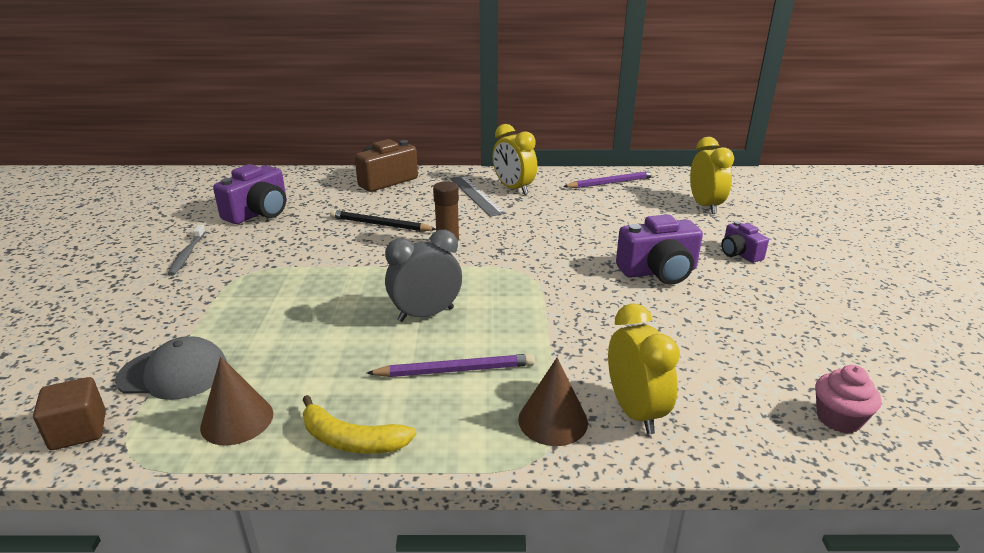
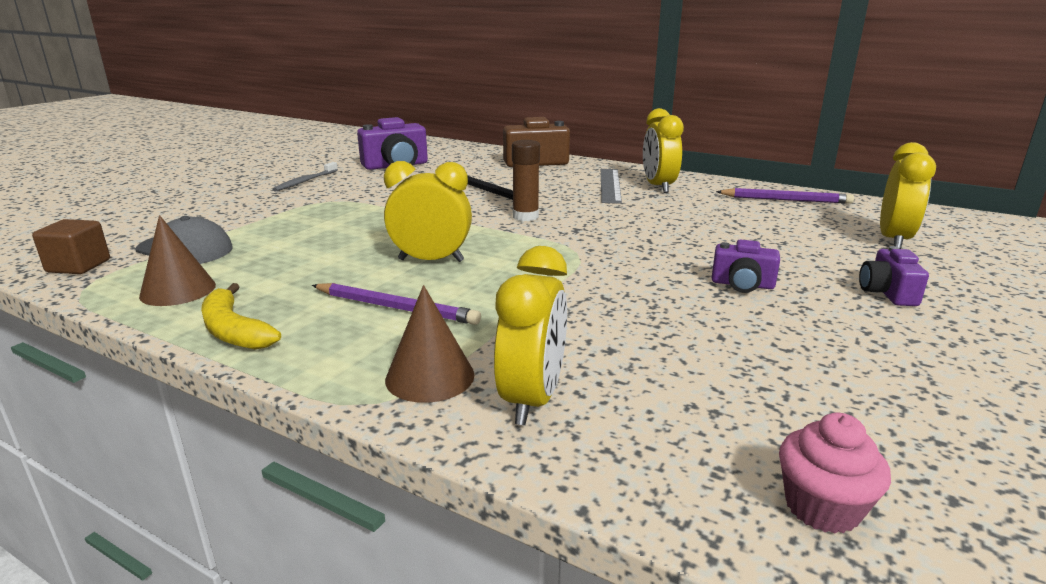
camera: 30 degrees right, 5 degrees down
grey clock [385,230,462,322] -> yellow clock [384,161,472,262]
purple camera [616,214,703,284] -> purple camera [712,239,780,293], size x0.58

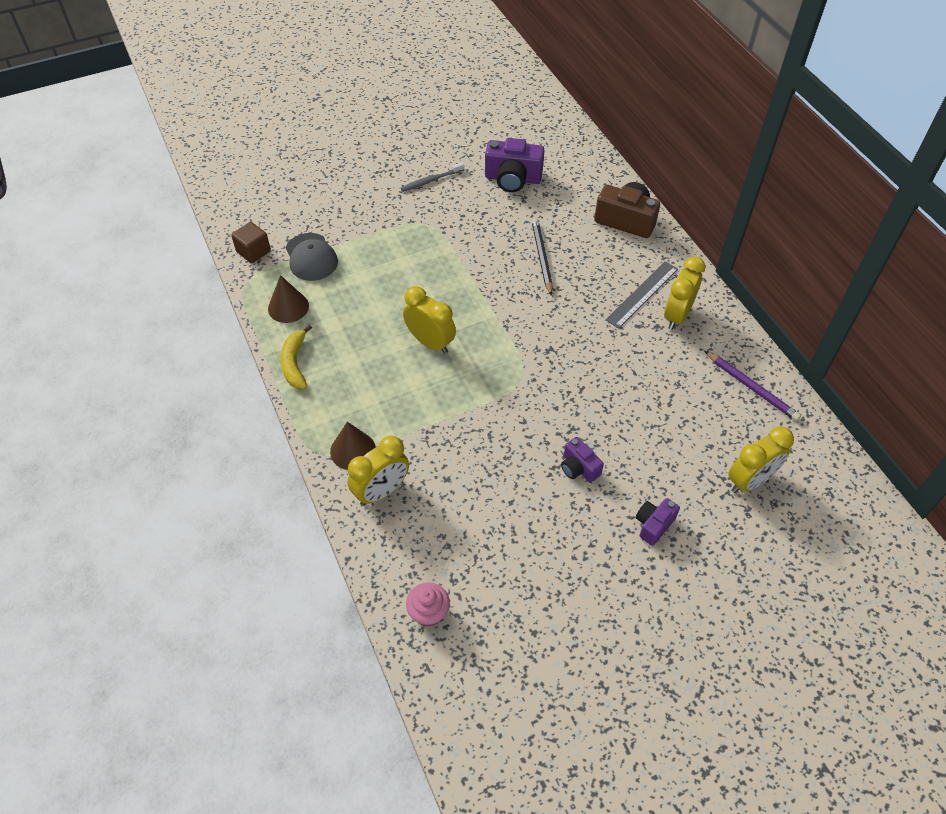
camera: 35 degrees right, 30 degrees up
purple pencil [312,283,481,325] -> none
brown glue stick [512,140,540,221] -> none

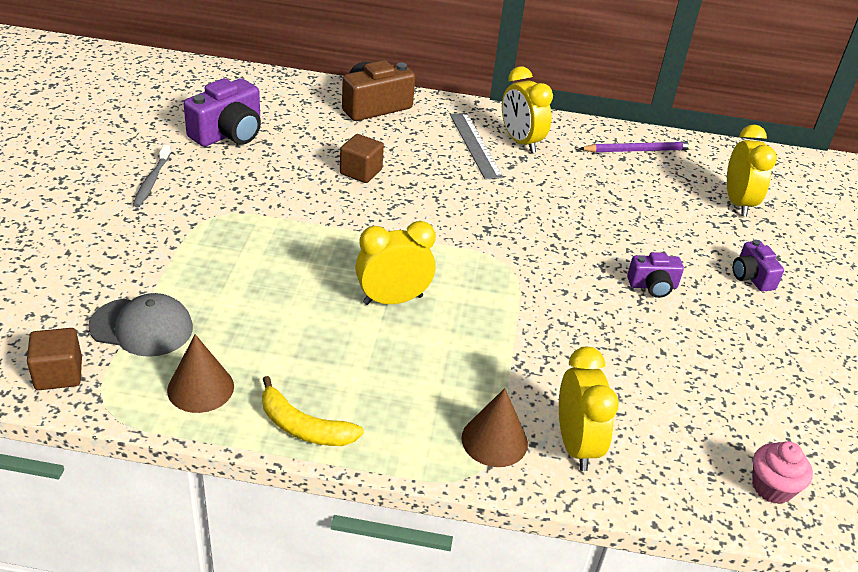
camera: 60 degrees left, 15 degrees down
black pencil [532,218,553,296] -> brown cube [340,134,384,183]

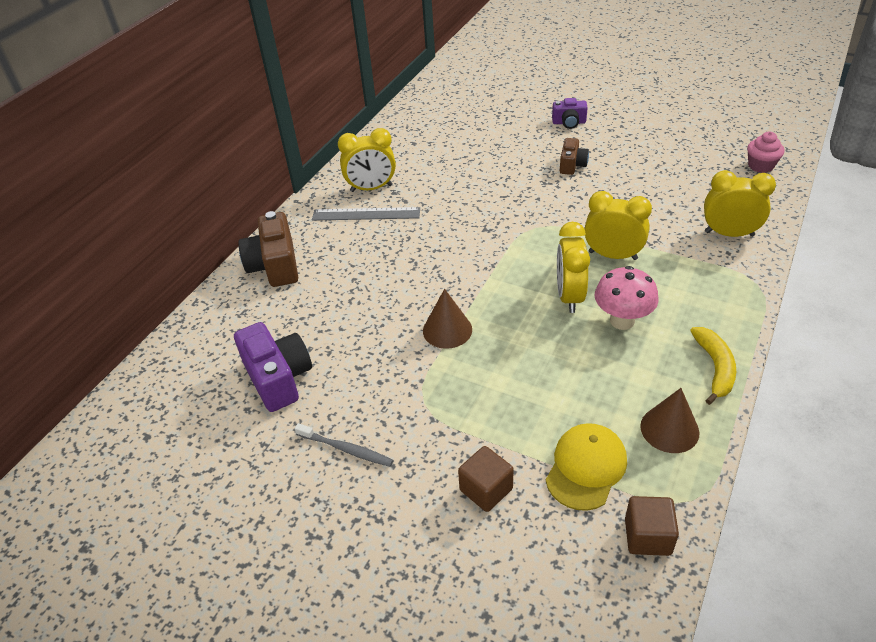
camera: 65 degrees left, 5 degrees up
grey cap [88,293,193,357] -> yellow cap [546,423,627,511]
yellow banana [262,376,364,446] -> yellow banana turned 45 degrees counterclockwise [690,327,736,405]
brown cube [340,134,384,183] -> brown cube moved to [458,446,514,512]
brown cone [461,388,528,467] -> brown cone moved to [423,289,472,349]
purple pencil [579,141,695,153] -> none
purple camera [627,252,684,298] -> brown camera [560,138,589,175]
yellow clock [727,125,777,216] -> yellow clock moved to [584,191,652,260]
none -> pink mushroom [594,266,659,330]

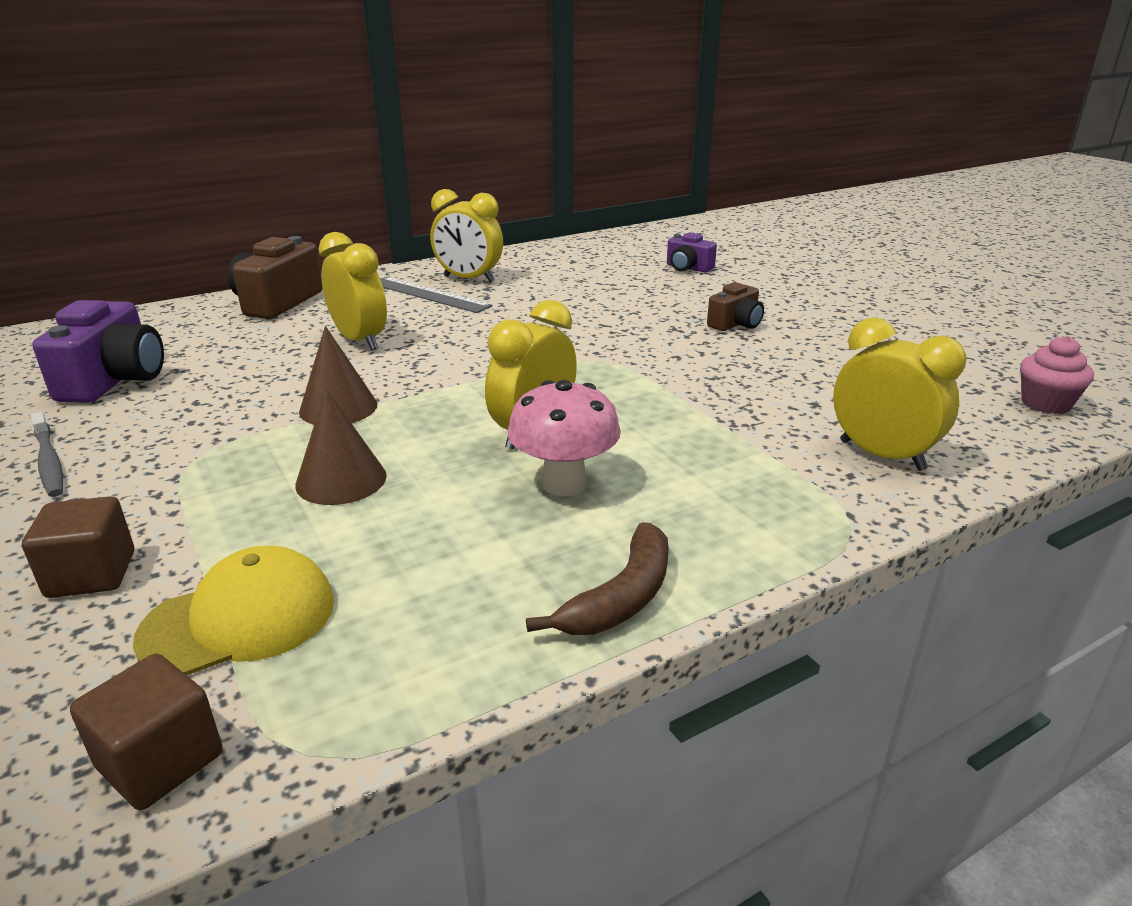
camera: 30 degrees right, 15 degrees down
purple camera [552,98,588,129] -> purple camera moved to [667,232,717,272]
yellow clock [584,191,652,260] -> yellow clock moved to [319,232,387,350]
brown cone [640,388,699,453] -> brown cone moved to [295,389,387,505]
yellow banana [690,327,736,405] -> brown banana [526,522,669,635]

